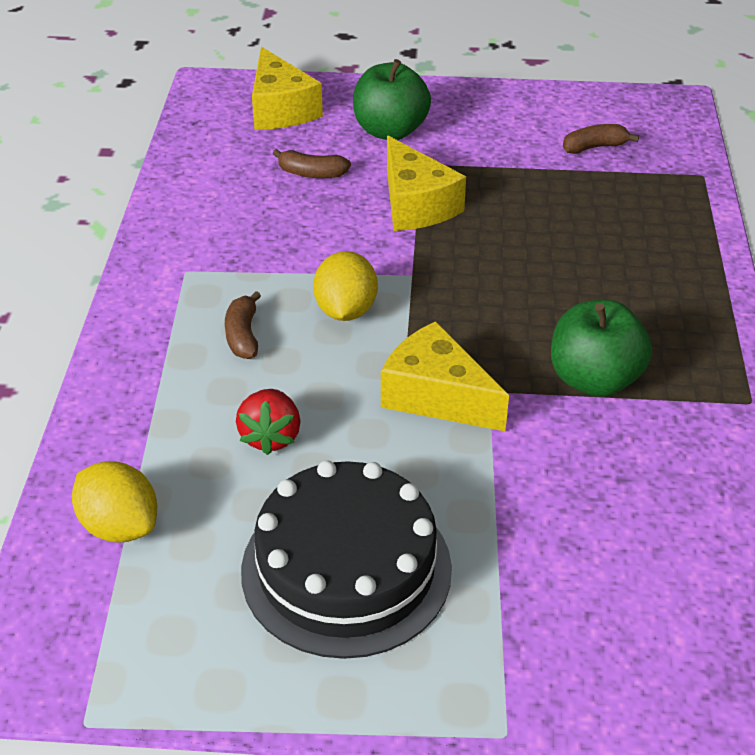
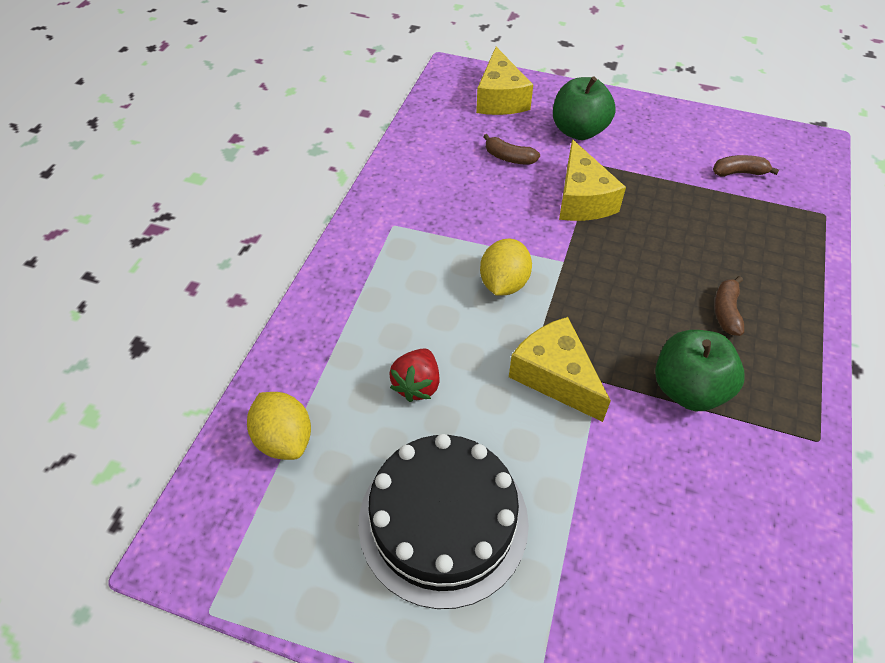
camera: 15 degrees right, 10 degrees up
brown banana [225,291,261,359] -> brown banana moved to [714,276,744,336]

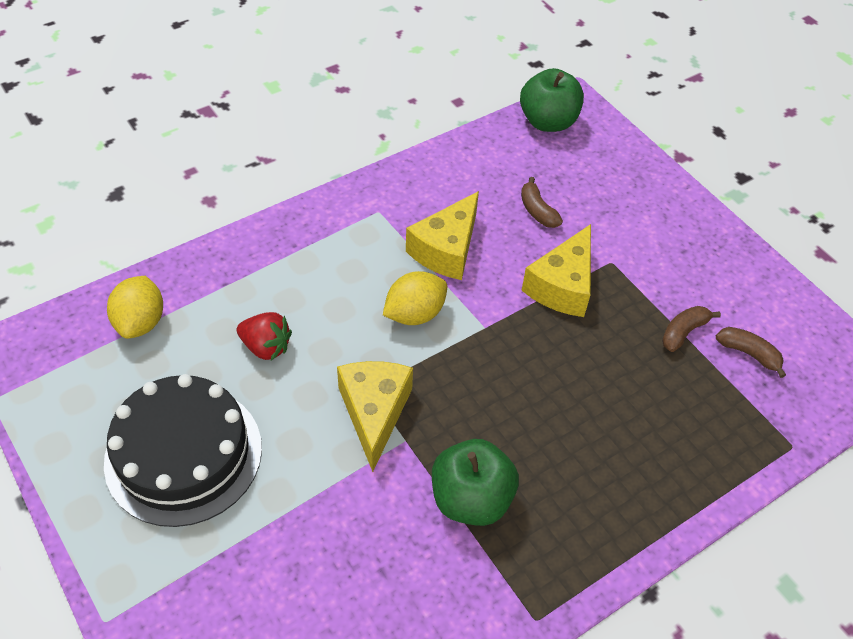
camera: 35 degrees right, 0 degrees up
red strawberry [390,348,440,402] -> red strawberry turned 120 degrees counterclockwise [237,312,292,360]
yellow cheese [476,47,533,115] -> yellow cheese moved to [406,191,479,280]
green apple [553,76,616,140] -> green apple moved to [520,68,584,132]
brown banana [714,276,744,336] -> brown banana moved to [662,306,721,352]

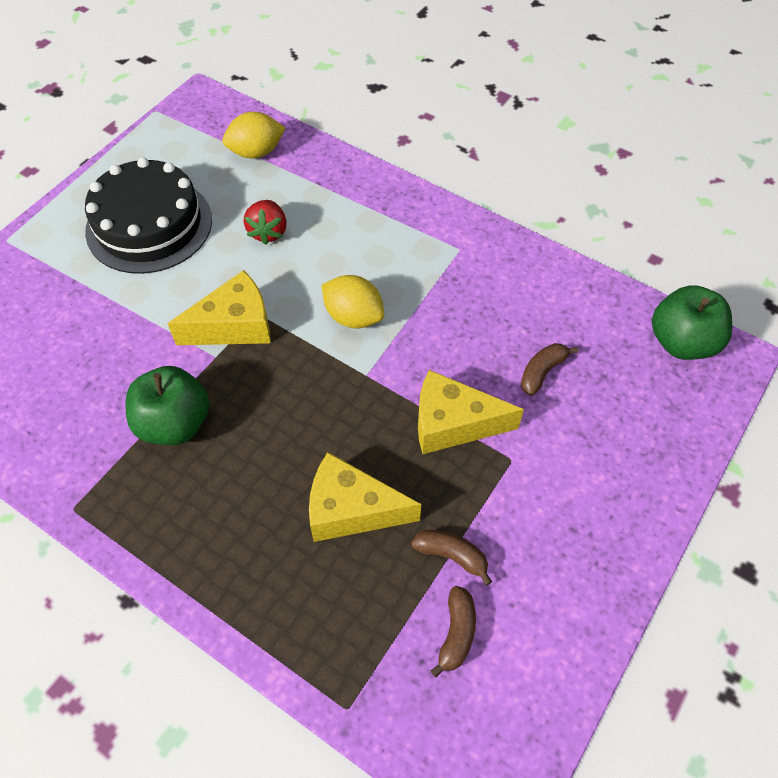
camera: 70 degrees right, 5 degrees up
yellow cheese [406,191,479,280] -> yellow cheese moved to [309,452,421,542]

